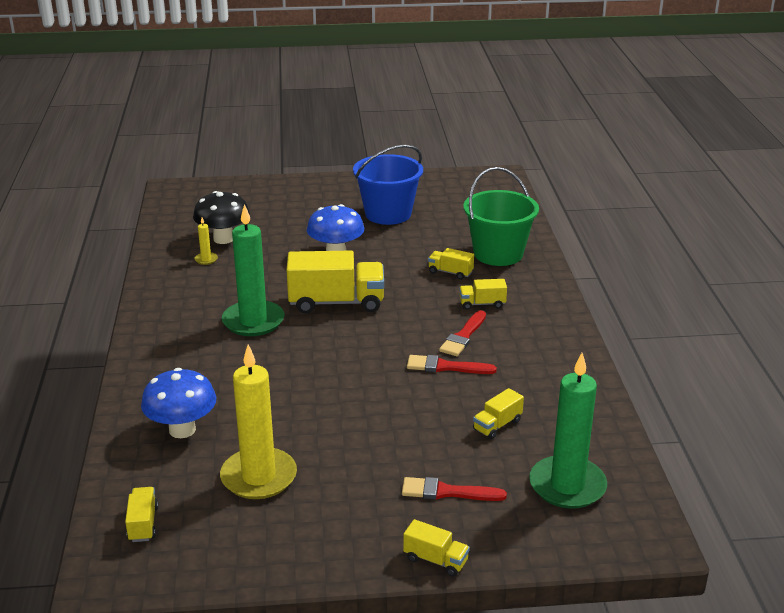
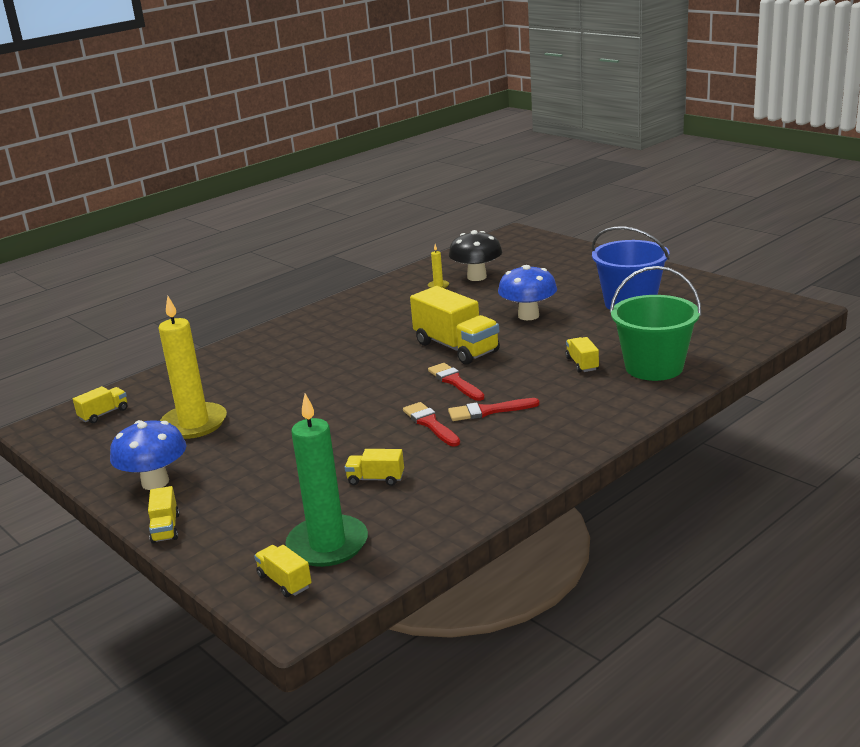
camera: 55 degrees right, 5 degrees down
blue mushroom [141,368,216,438] -> blue mushroom moved to [110,420,186,490]
green candle [222,204,284,336] -> none
red brush [402,477,507,501] -> red brush moved to [428,363,485,401]
yellow truck [459,279,507,310] -> yellow truck moved to [254,545,311,597]

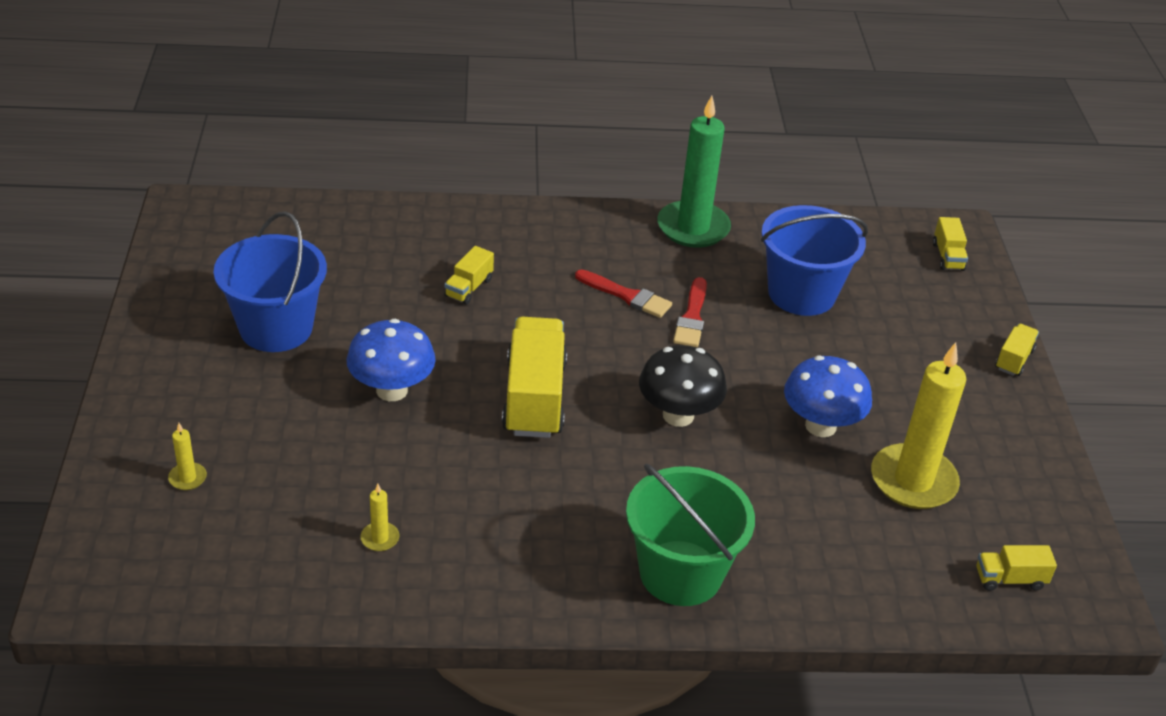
camera: 145 degrees left, 15 degrees up
blue mushroom [110,420,186,490] -> blue mushroom moved to [784,356,872,437]
green candle [285,393,368,567] -> green candle moved to [657,96,731,248]
yellow truck [345,449,404,486] -> blue bucket [761,205,868,316]
red brush [428,363,485,401] -> none
black mushroom [449,230,502,281] -> black mushroom moved to [639,345,727,427]
green bucket [610,266,702,381] -> green bucket moved to [626,464,755,606]
none -> yellow candle [168,423,207,490]

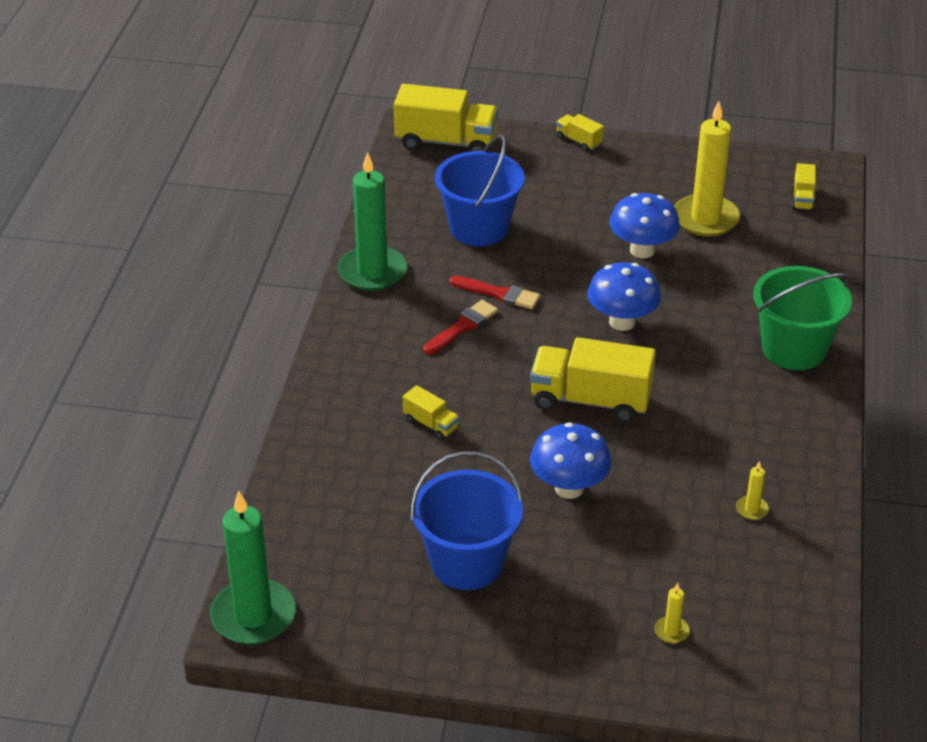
camera: 75 degrees left, 0 degrees up
black mushroom [639,345,727,427] -> blue mushroom [588,262,661,331]
yellow truck [933,217,968,271] -> yellow truck [394,84,498,152], size x2.09
none -> green candle [210,490,296,644]

